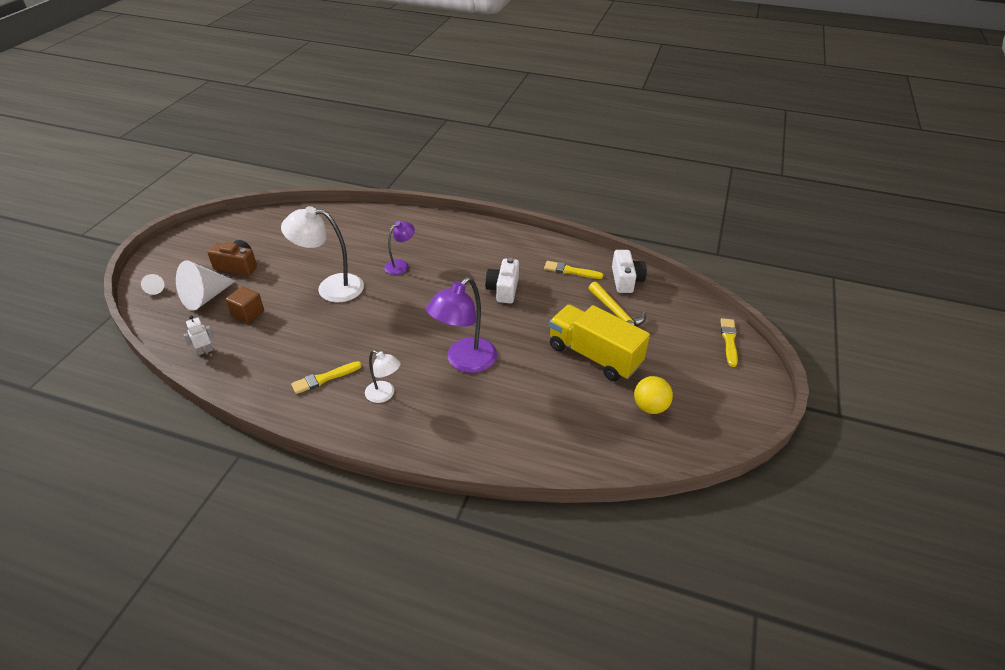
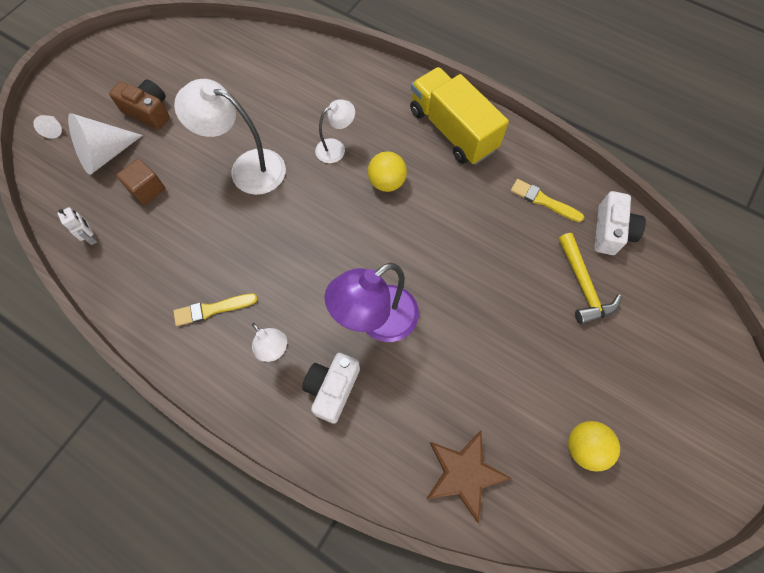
camera: 15 degrees right, 25 degrees up
white robot [183,316,214,355] -> white robot turned 75 degrees clockwise [57,207,97,245]
purple lamp [384,221,415,275] -> white lamp [315,99,355,163]
white camera [485,258,519,304] -> white camera moved to [302,353,360,424]
yellow truck [549,304,650,381] -> yellow truck moved to [410,67,509,165]
yellow brush [720,318,738,367] -> none
none -> yellow ball [368,151,407,192]
none -> brown star [426,431,512,523]

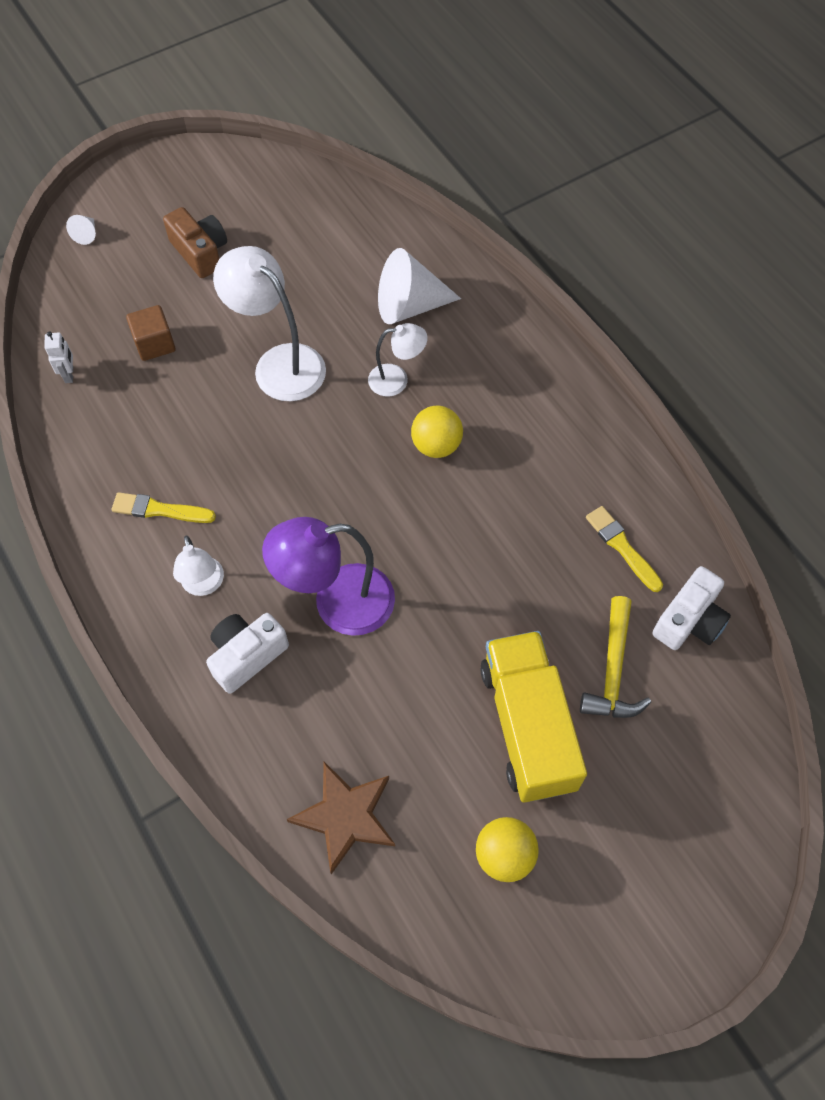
camera: 25 degrees right, 5 degrees down
white cone [68,113,143,175] -> white cone moved to [378,248,461,324]
yellow truck [410,67,509,165] -> yellow truck moved to [480,631,587,802]

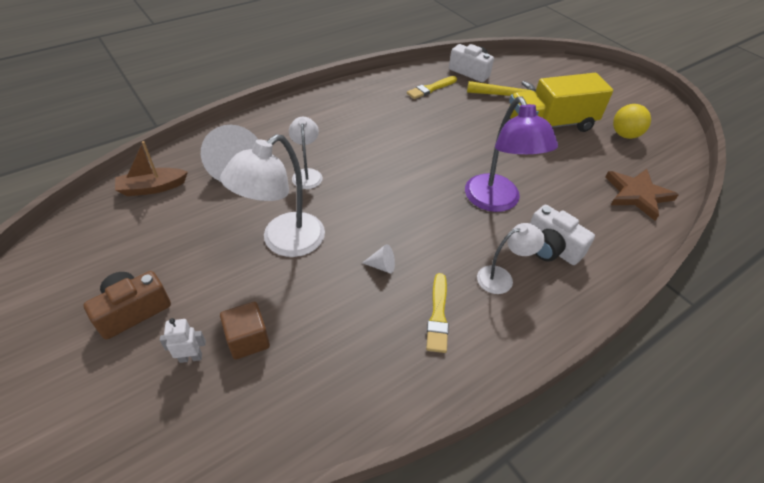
camera: 95 degrees left, 15 degrees down
white robot [44,331,73,383] -> white robot moved to [160,318,206,363]
white cone [66,215,96,245] -> white cone moved to [362,244,395,273]
yellow ball [411,405,463,458] -> none
none -> brown boat [115,141,188,196]

